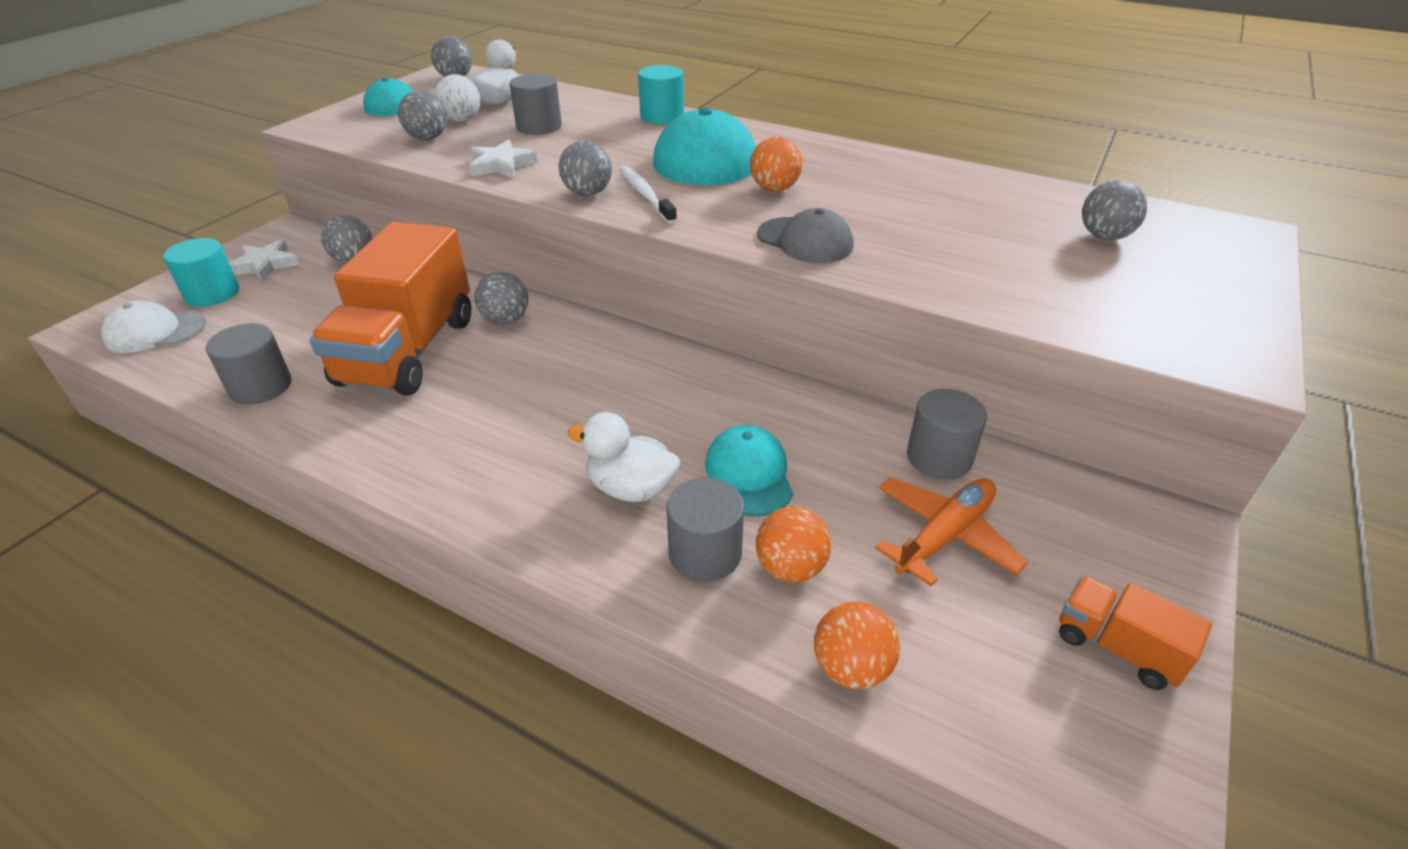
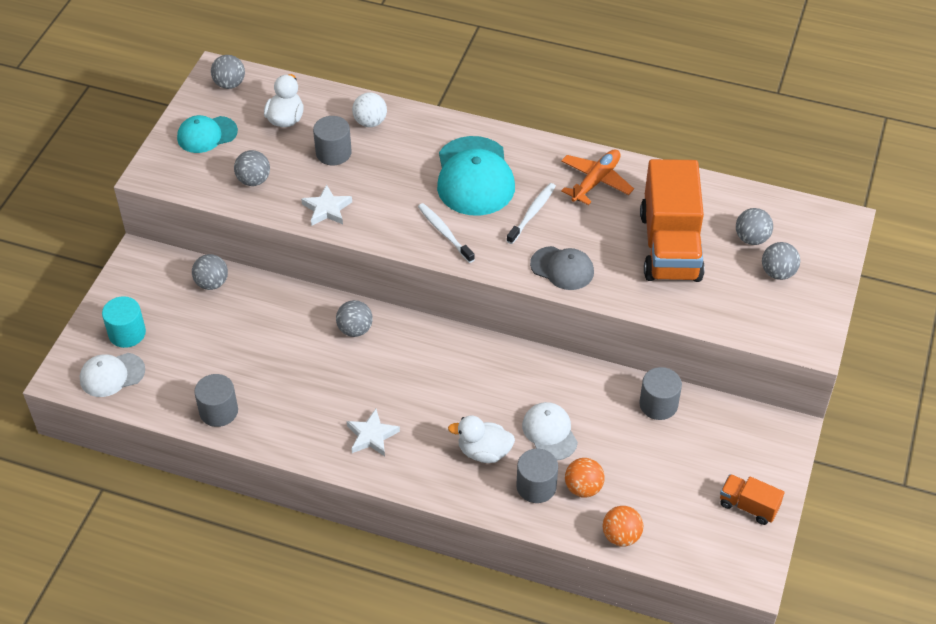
camera: 10 degrees left, 10 degrees up
white star [229,239,299,282] -> white star moved to [347,409,400,456]
orange truck [309,222,471,396] -> orange truck moved to [640,159,705,282]
white ball [434,74,480,122] -> white ball moved to [352,92,387,127]
grey ball [559,141,612,196] -> grey ball moved to [762,242,800,280]
turquoise cylinder [638,65,684,124] -> none
turquoise cap [705,425,793,517] -> white cap [522,402,578,461]
orange ball [750,137,802,192] -> white toothbrush [507,183,556,244]
orange plane [875,477,1028,586] -> orange plane moved to [561,149,634,205]

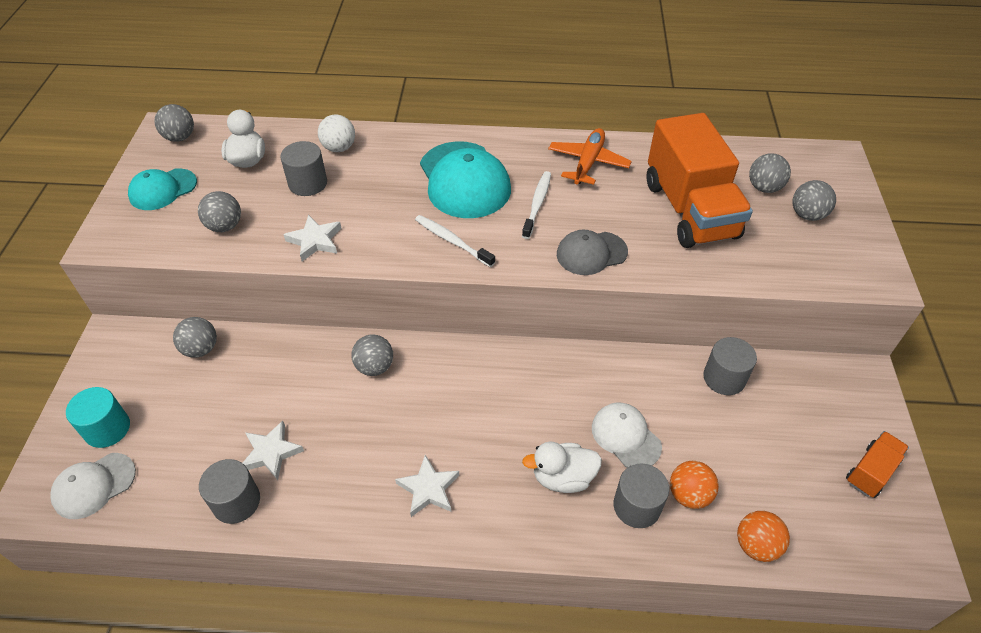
camera: 15 degrees left, 0 degrees up
grey cap [530,246,594,290] -> grey cap turned 150 degrees clockwise [557,229,628,275]
orange truck [720,474,784,525] -> orange truck turned 120 degrees clockwise [846,431,909,498]
none -> white star [243,421,304,480]

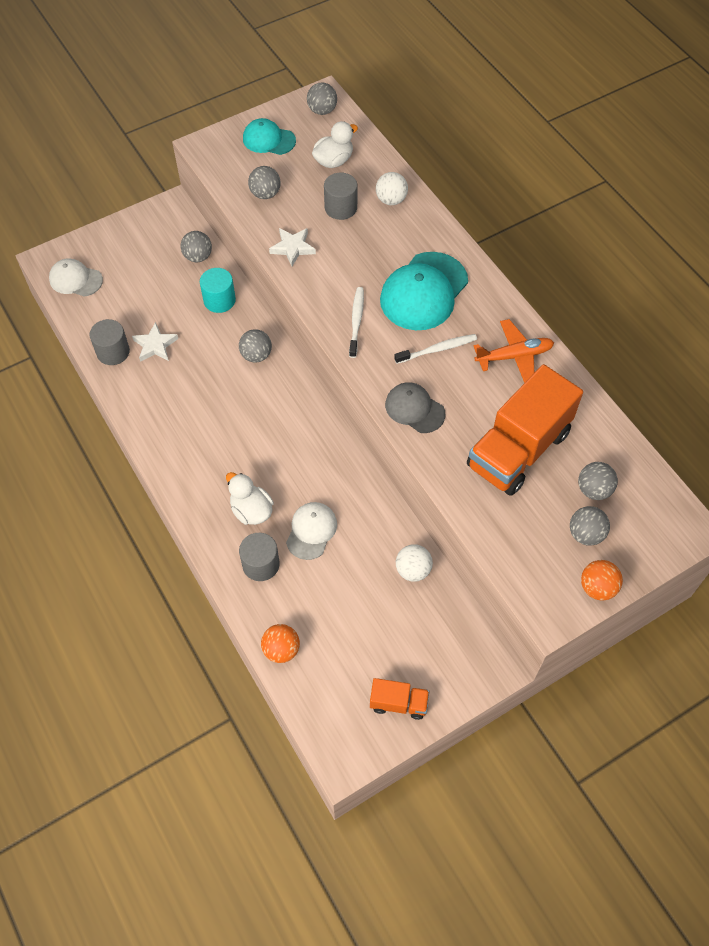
camera: 55 degrees right, 10 degrees up
turquoise cylinder [66,387,130,448] -> turquoise cylinder moved to [200,268,236,313]
white star [395,455,459,517] -> none
orange ball [670,461,719,509] -> orange ball moved to [581,560,623,601]
grey cylinder [703,337,757,395] -> white ball [396,544,433,582]

